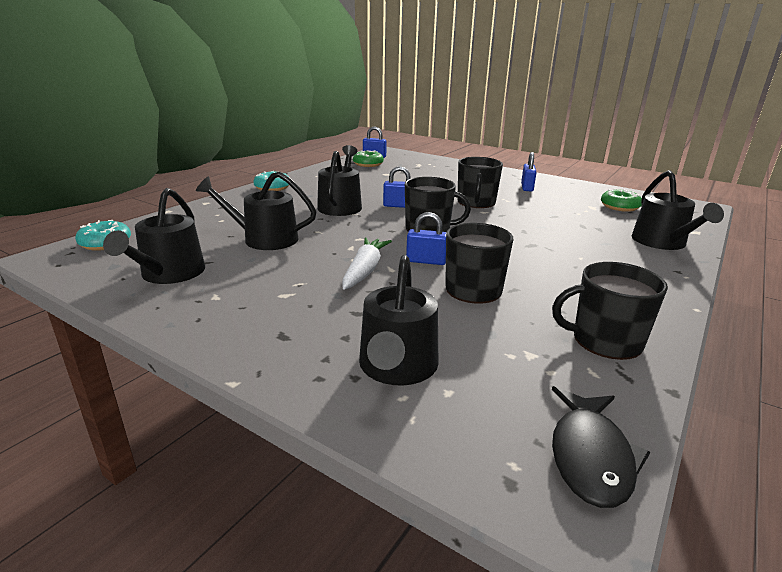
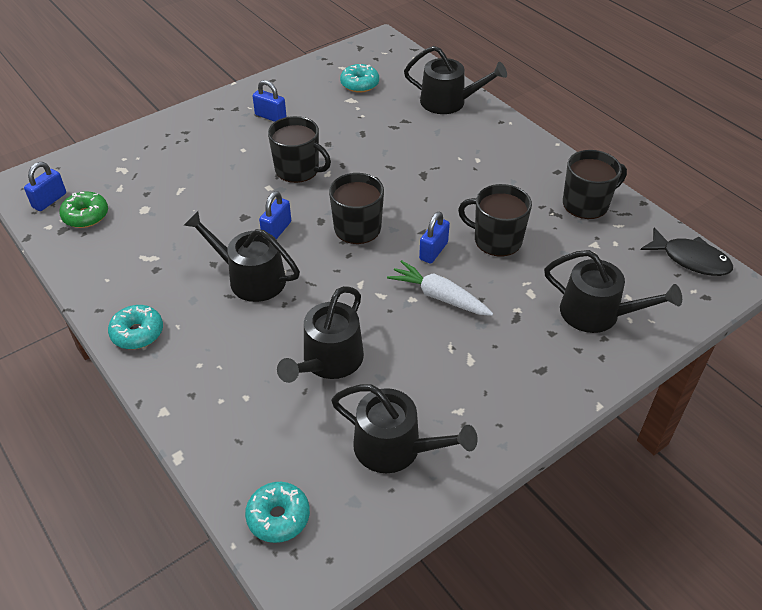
camera: 70 degrees left, 20 degrees up
black mug [552,262,668,360] -> black mug turned 135 degrees counterclockwise [563,150,627,219]
green donut [601,189,642,212] -> turquoise donut [340,64,379,93]

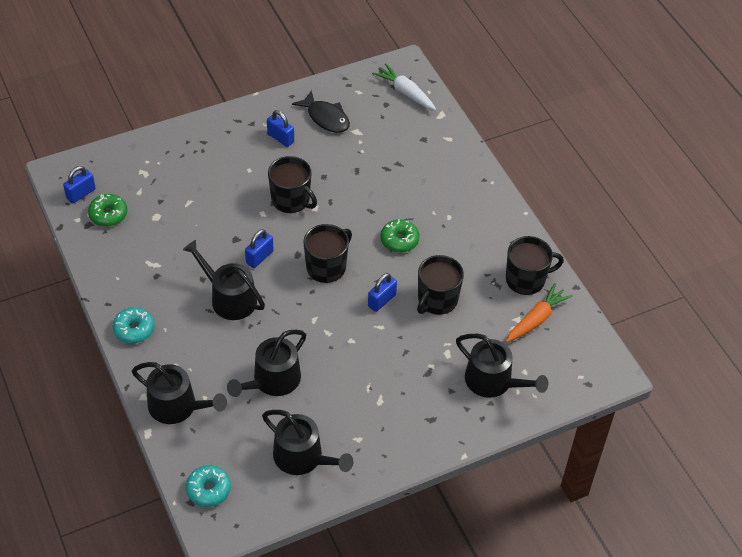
camera: 10 degrees right, 5 degrees up
turquoise donut [340,64,379,93] -> none
white carrot [387,260,493,316] -> white carrot moved to [372,63,436,110]
black watering can [404,46,507,114] -> black watering can moved to [132,362,227,424]
black mug [458,184,532,256] -> black mug turned 90 degrees counterclockwise [417,255,464,315]
black fish [641,228,733,276] -> black fish moved to [292,90,350,133]
none -> green donut [380,219,420,253]
none -> orange carrot [505,283,572,343]

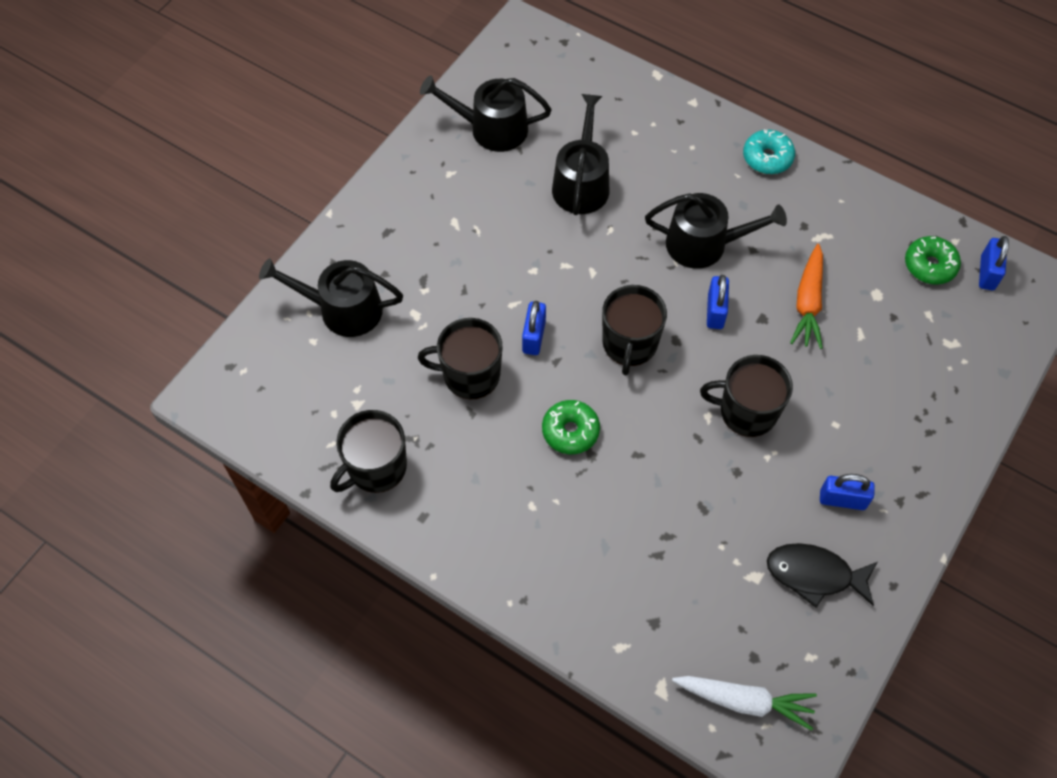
camera: 150 degrees right, 10 degrees up
black watering can [132,362,227,424] -> none
turquoise donut [186,465,231,507] -> none
black mug [417,255,464,315] -> black mug turned 90 degrees counterclockwise [418,318,502,400]
orange carrot [505,283,572,343] -> orange carrot moved to [790,244,823,349]

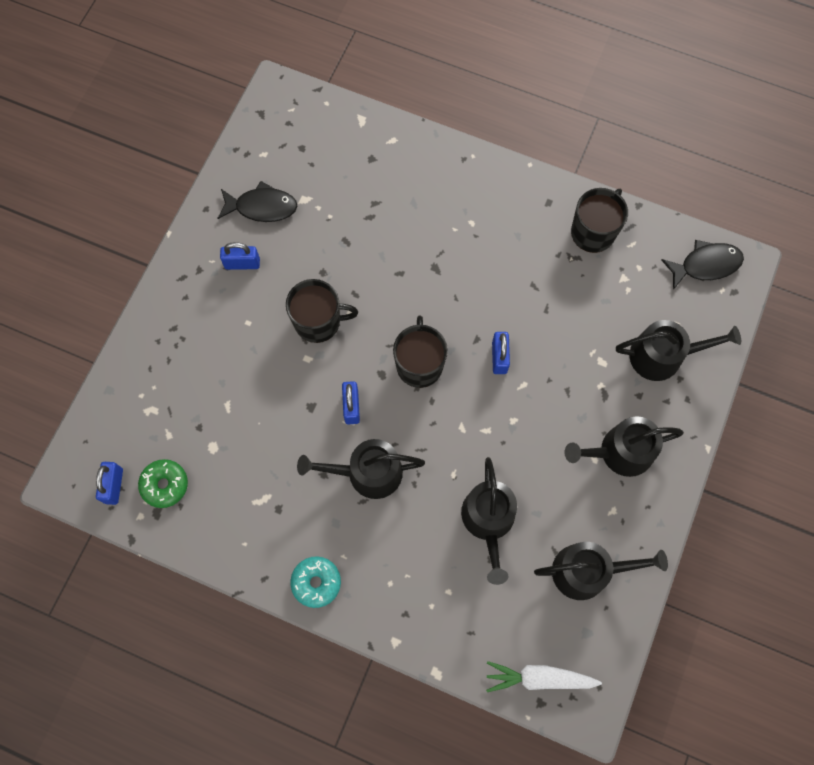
camera: 170 degrees right, 10 degrees up
black mug [418,318,502,400] -> none
green donut [542,400,600,454] -> none
white carrot [672,676,817,731] -> white carrot moved to [486,661,602,692]
orange carrot [790,244,823,349] -> none
none -> black watering can [565,416,684,477]
none -> black fish [662,240,744,290]

